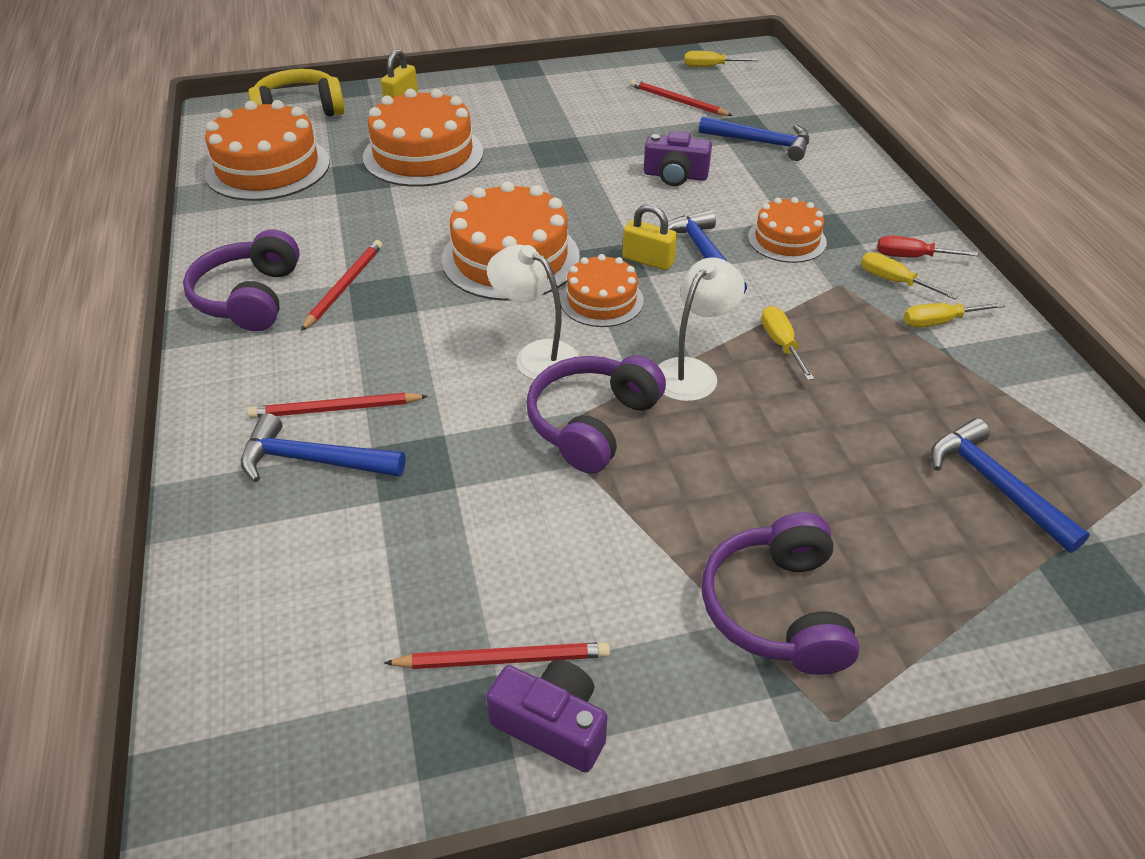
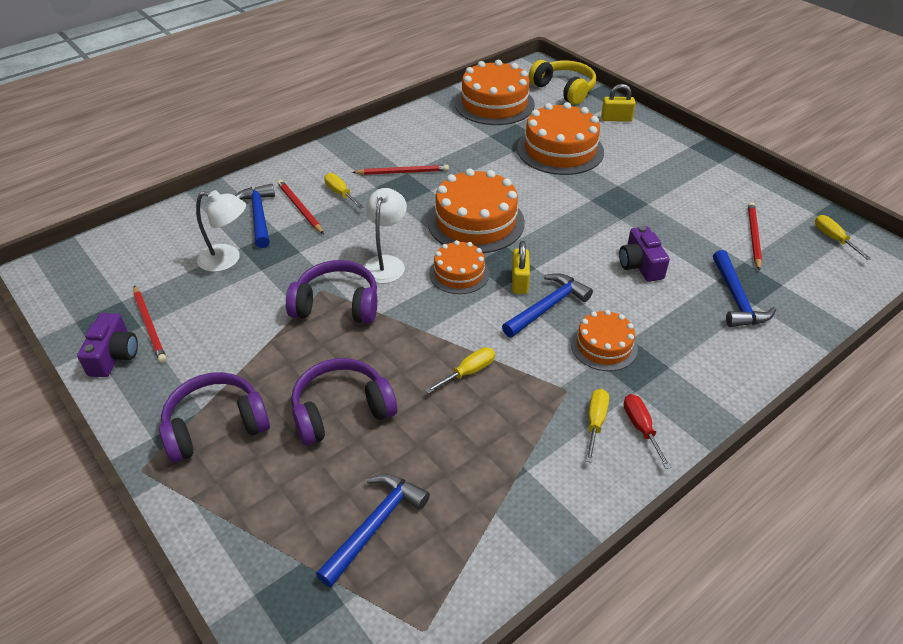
camera: 65 degrees right, 0 degrees up
purple headphones [183,229,300,331] -> purple headphones moved to [291,358,397,445]
white lamp [657,257,745,401] -> white lamp moved to [196,190,246,272]
yellow screwdriver [904,302,1005,328] -> yellow screwdriver moved to [324,173,364,209]

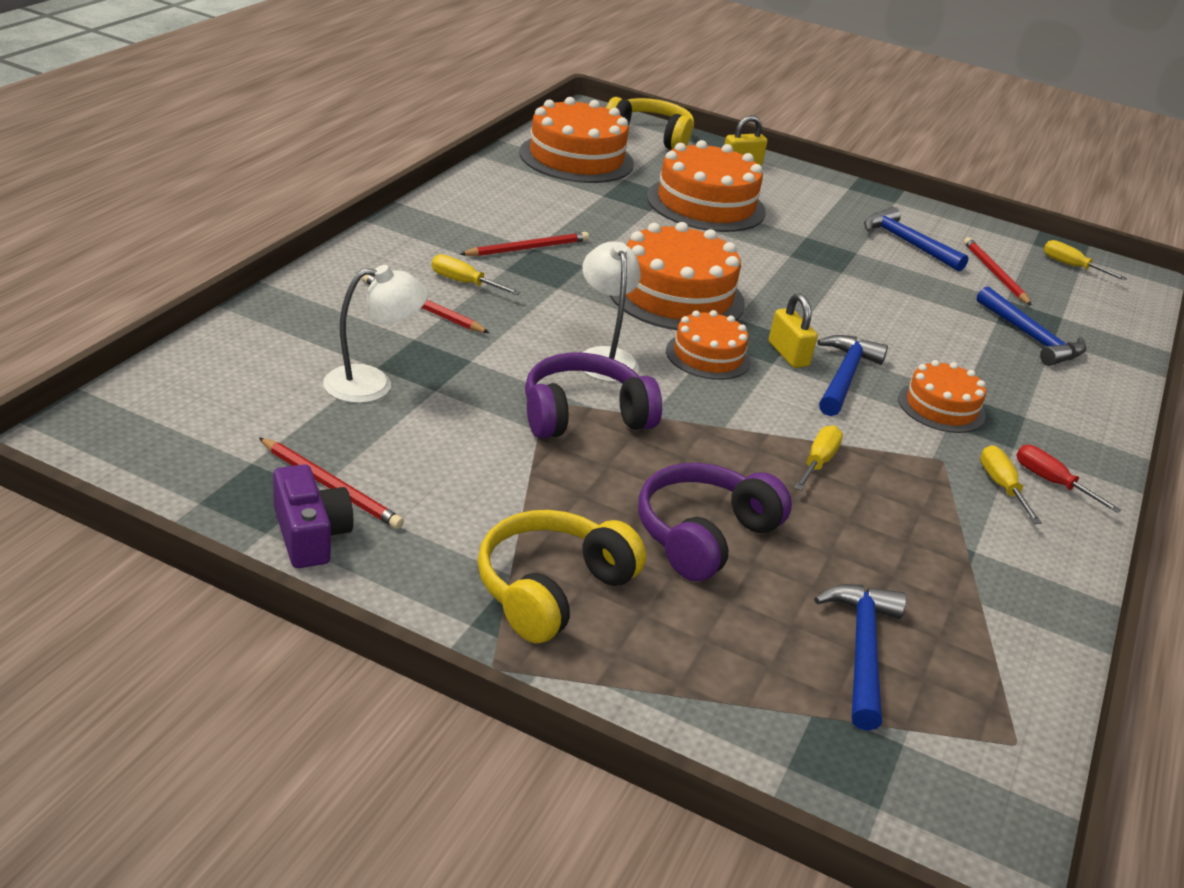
camera: 30 degrees left, 10 degrees down
purple headphones [159,372,270,463] -> yellow headphones [478,510,646,643]
blue hammer [235,184,275,248] -> blue hammer moved to [864,207,969,272]
purple camera [619,226,670,282] -> none

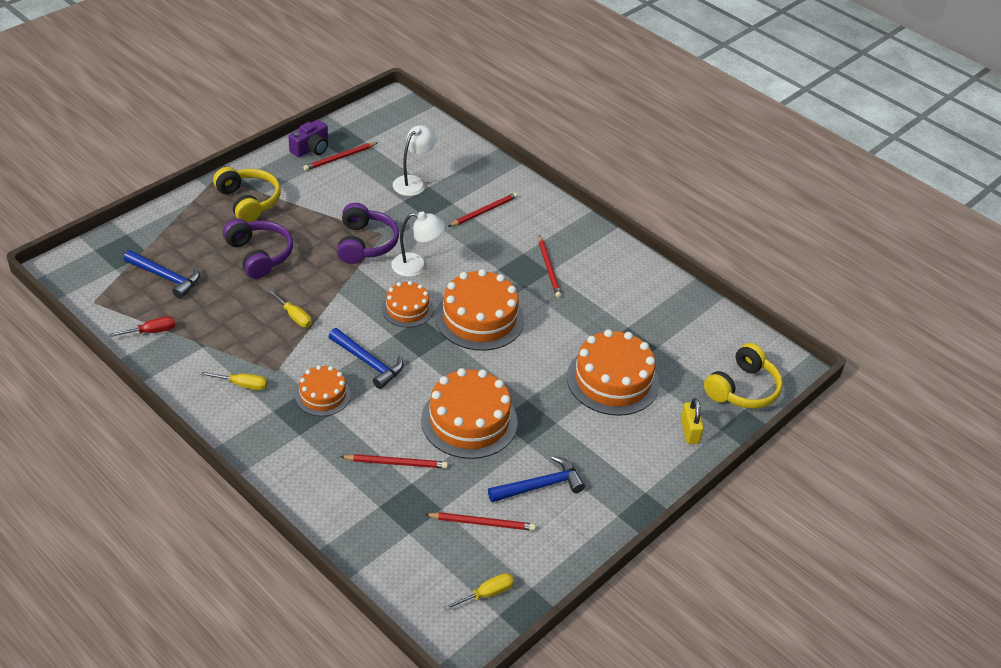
camera: 110 degrees right, 10 degrees up
purple camera [273,464,354,568] -> purple camera turned 45 degrees counterclockwise [289,120,328,157]
white lamp [323,265,428,403] -> white lamp turned 150 degrees counterclockwise [393,125,436,196]
yellow screwdriver [431,254,521,295] -> none
orange cake [519,97,634,183] -> orange cake moved to [421,368,518,459]
yellow padlock [769,293,818,368] -> none
blue hammer [977,286,1086,366] -> none
red screwdriver [1016,445,1121,513] -> red screwdriver moved to [109,316,176,337]
none -> red pencil [340,454,448,469]

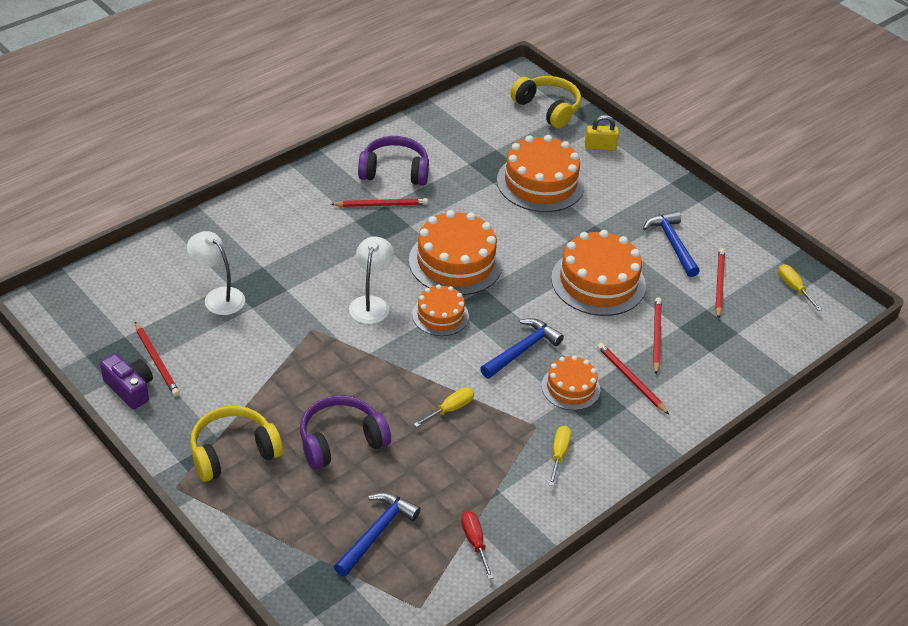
camera: 85 degrees left, 0 degrees up
purple headphones [337,203,399,264] -> purple headphones moved to [358,136,429,186]
red pencil [448,192,518,227] -> red pencil moved to [597,343,669,414]

